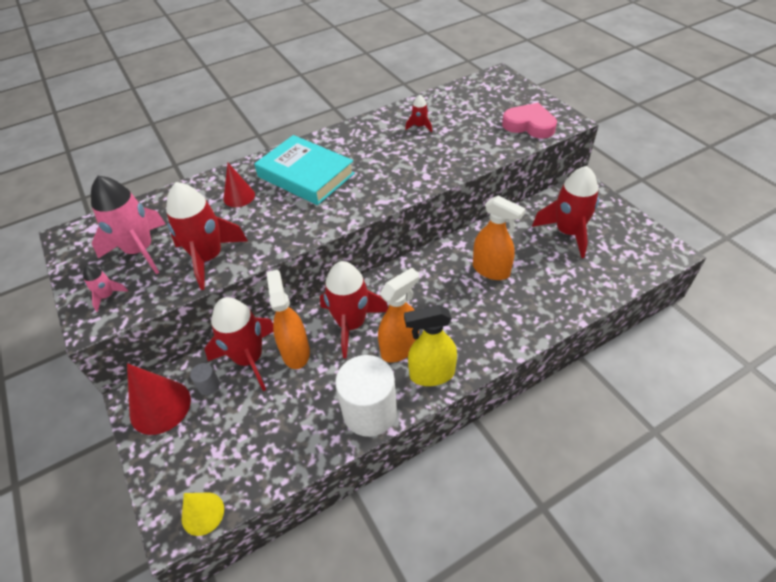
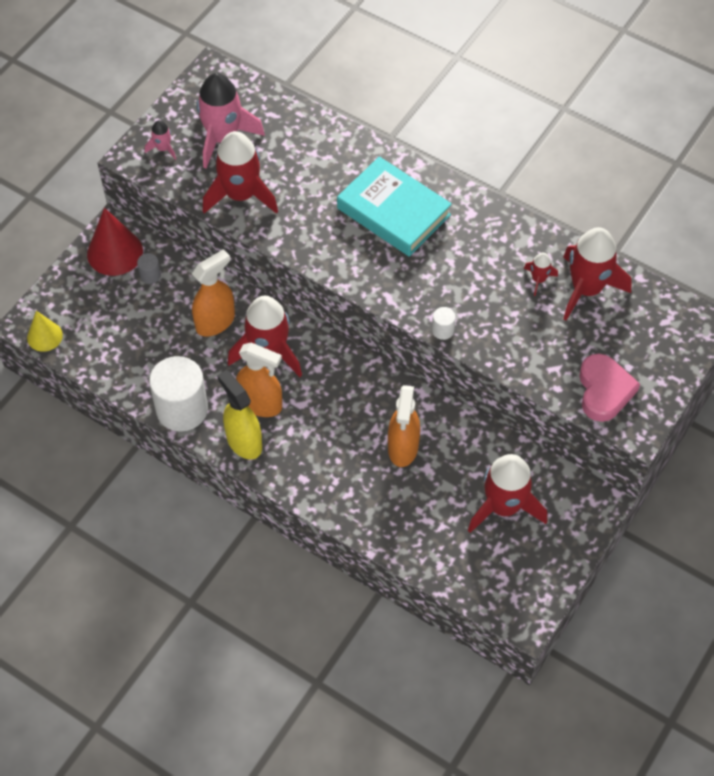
camera: 60 degrees right, 10 degrees up
red rocket [204,297,273,391] -> red rocket moved to [563,227,632,321]
red cone [223,163,255,207] -> none
turquoise book [254,135,355,205] -> turquoise book turned 60 degrees counterclockwise [337,156,452,257]
none -> white cylinder [432,307,456,340]

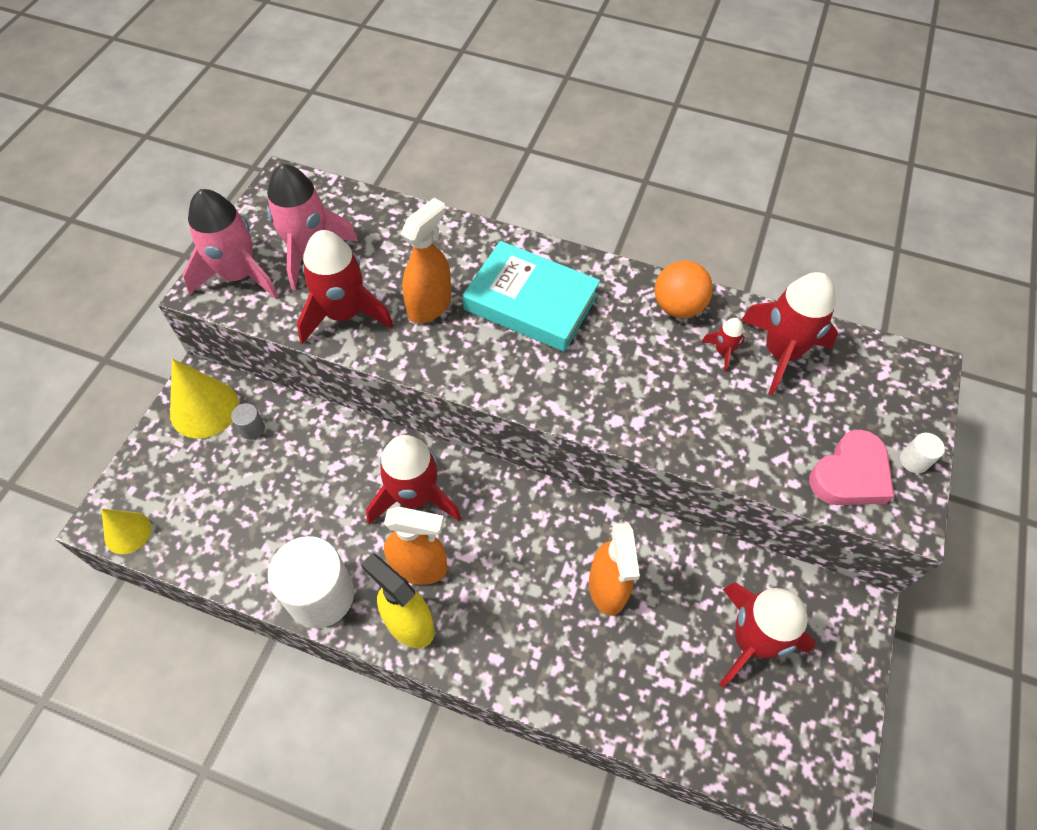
camera: 15 degrees left, 0 degrees up
red cone [87,208,143,276] -> yellow cone [170,359,239,439]
pink rocket [145,120,176,160] -> pink rocket [183,189,278,299], size x2.21
orange spray bottle [192,249,235,337] -> orange spray bottle moved to [401,198,451,324]
white cylinder [432,307,456,340] -> white cylinder moved to [900,433,945,473]
pink heart [579,354,640,422] -> pink heart turned 60 degrees clockwise [809,429,894,505]
none -> orange ball [655,260,713,318]

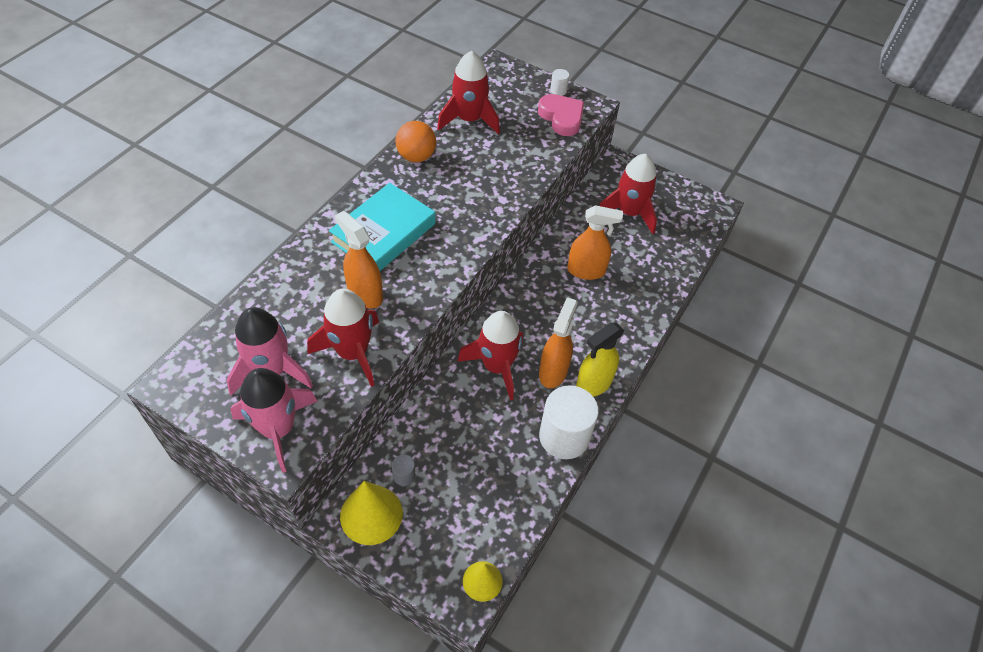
camera: 80 degrees left, 5 degrees down
red rocket [701,318,745,372] -> none

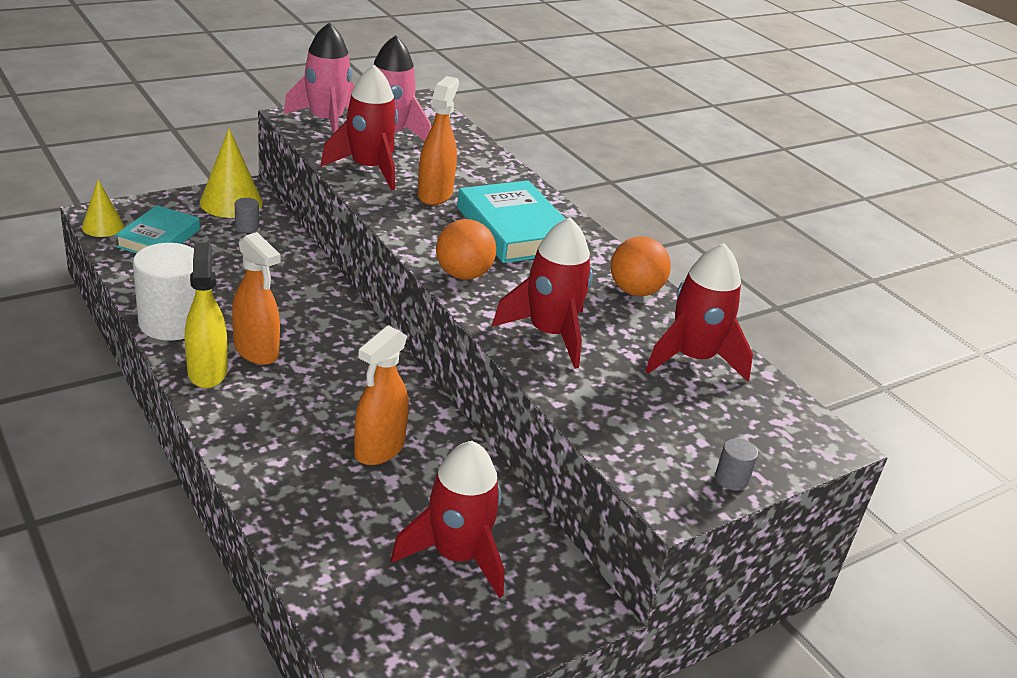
camera: 115 degrees right, 20 degrees down
orange spray bottle [335,211,383,309] -> orange spray bottle turned 60 degrees counterclockwise [418,76,459,205]
red rocket [457,311,523,400] -> red rocket moved to [492,217,593,369]
pink heart [538,94,584,136] -> none
white cylinder [550,69,569,96] -> grey cylinder [715,438,758,491]
none -> turquoise book [115,205,200,253]
none -> orange ball [436,219,496,280]

